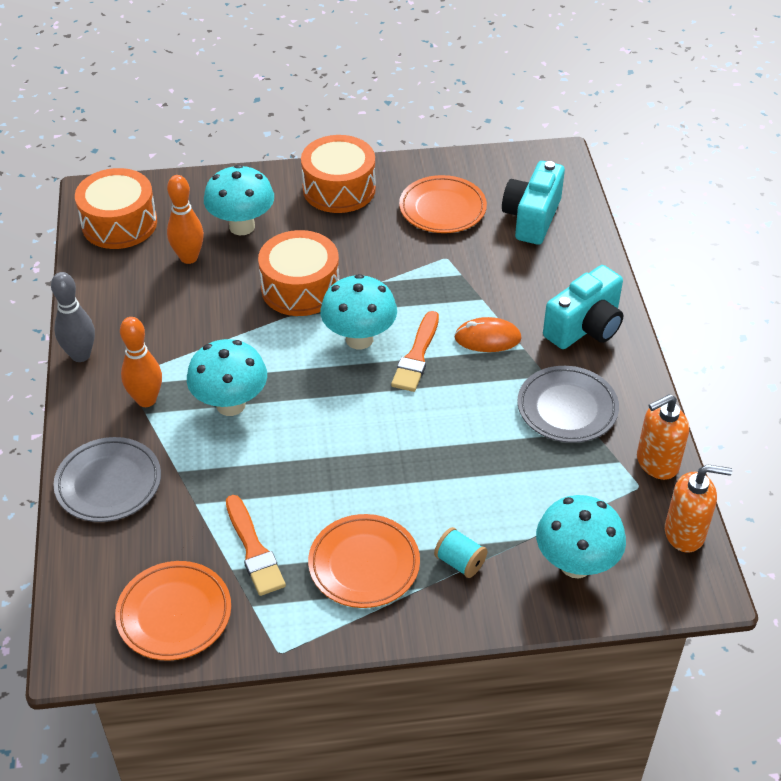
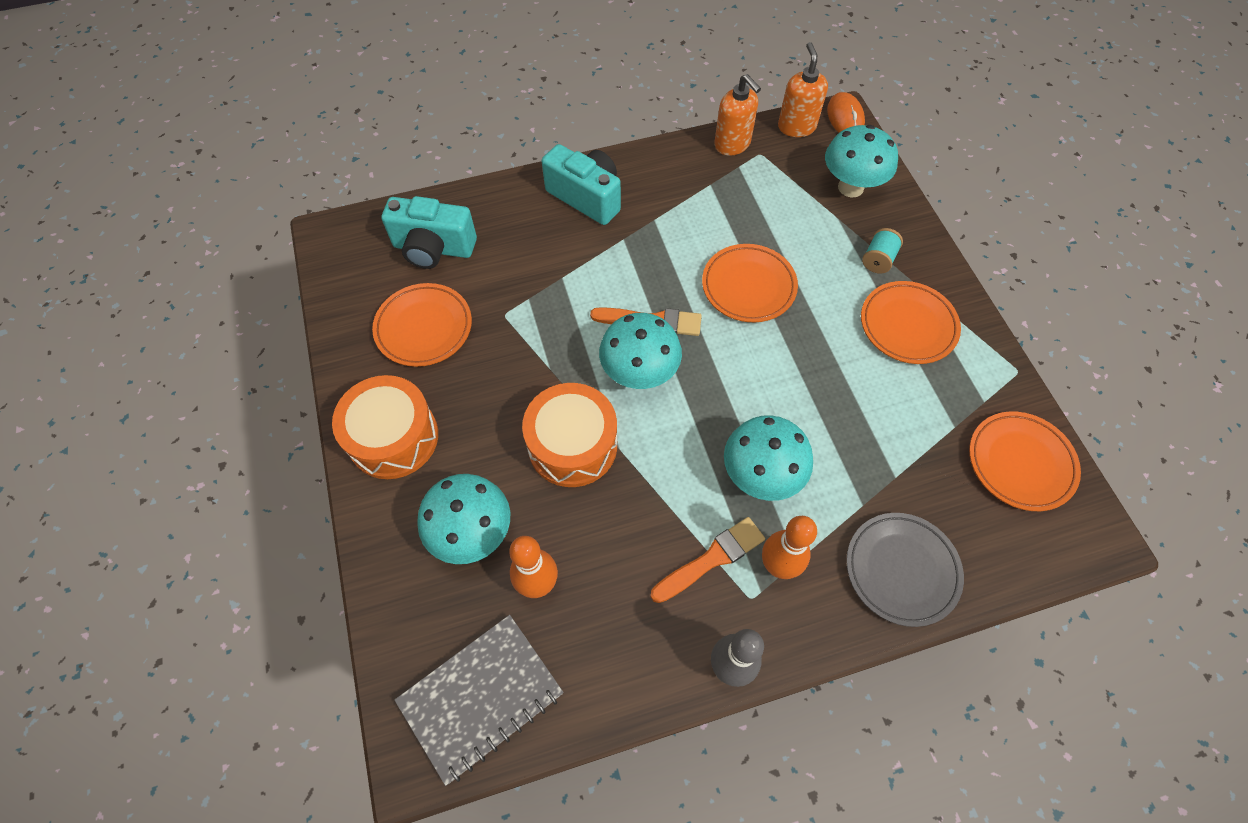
camera: 100 degrees left, 15 degrees up
orange drum [75,168,157,249] -> grey notebook [395,615,564,786]
orange brush [226,495,286,596] -> orange brush moved to [651,517,765,603]
orange mouse [454,317,522,352] -> orange mouse moved to [827,92,865,133]
grey plate [517,366,619,443] -> none
none -> orange plate [702,244,798,322]

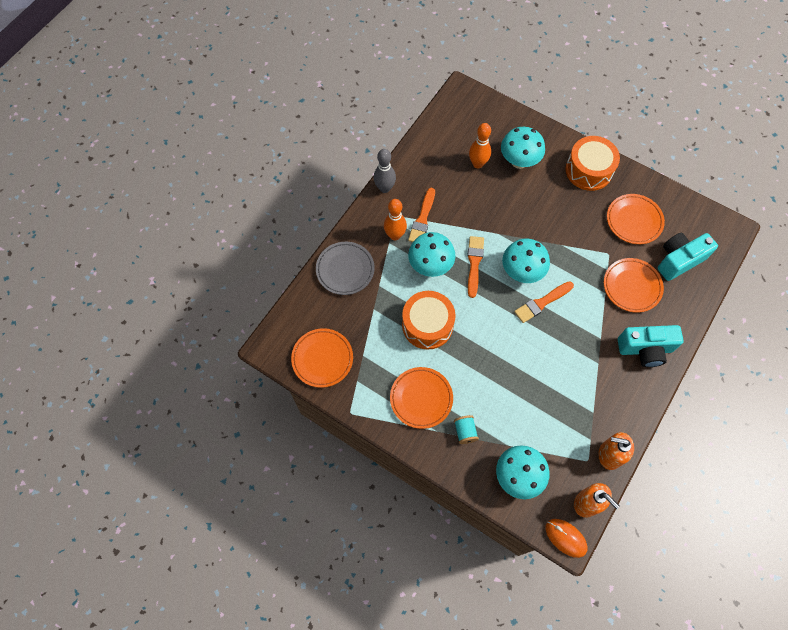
camera: 140 degrees right, 5 degrees up
grey notebook [395,615,564,786] -> none
orange drum [522,383,617,487] -> orange drum moved to [402,291,455,349]
orange plate [702,244,798,322] -> orange plate moved to [604,258,664,313]
none -> orange brush [467,236,484,298]

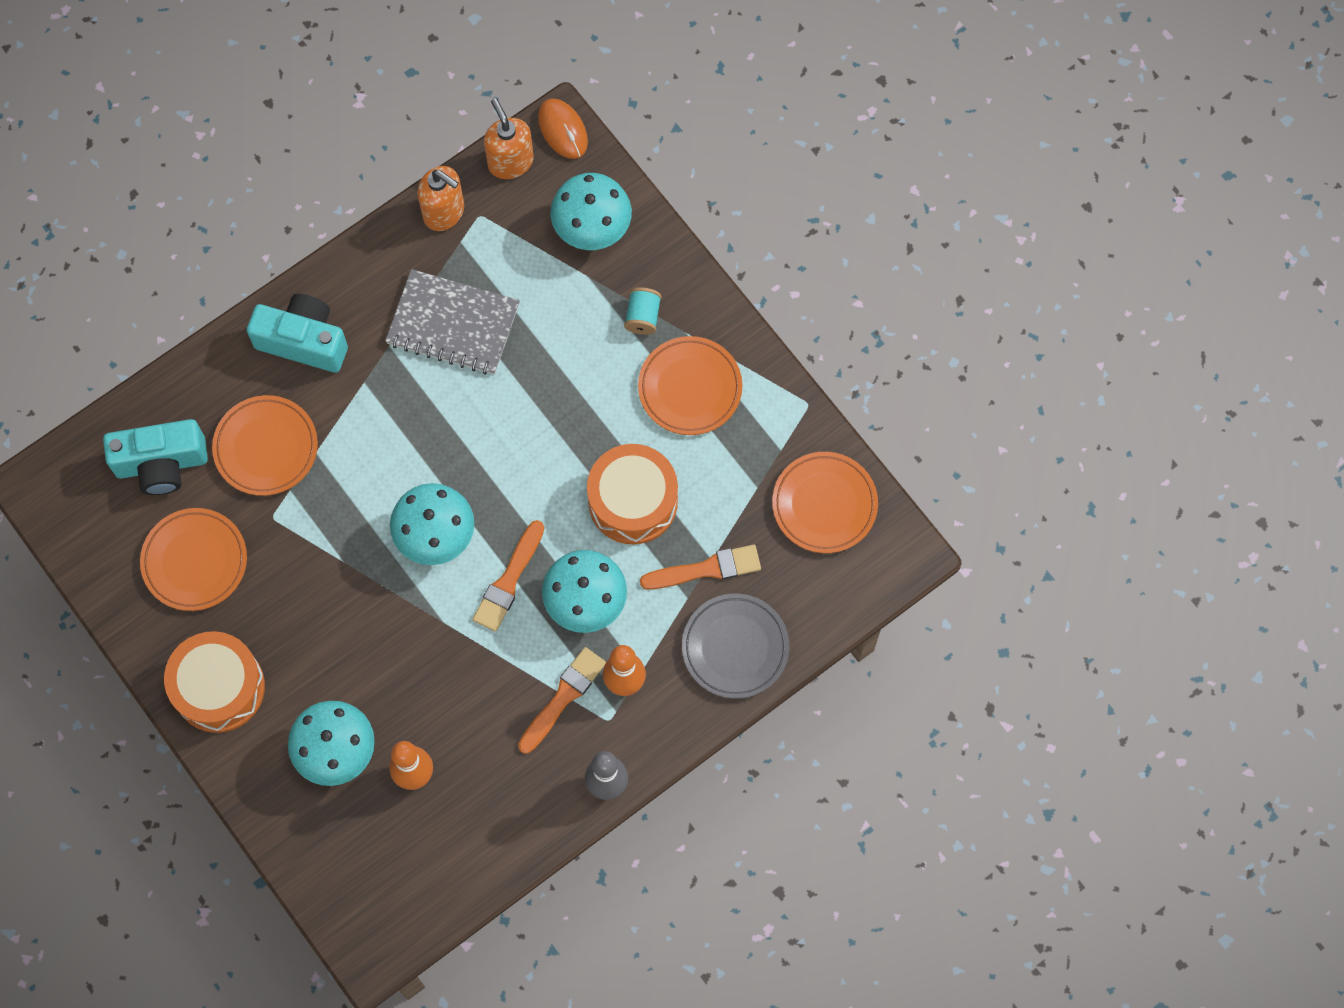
camera: 160 degrees left, 5 degrees up
orange brush [514,281,574,323] -> orange brush moved to [640,545,761,589]
none -> grey notebook [385,269,520,375]

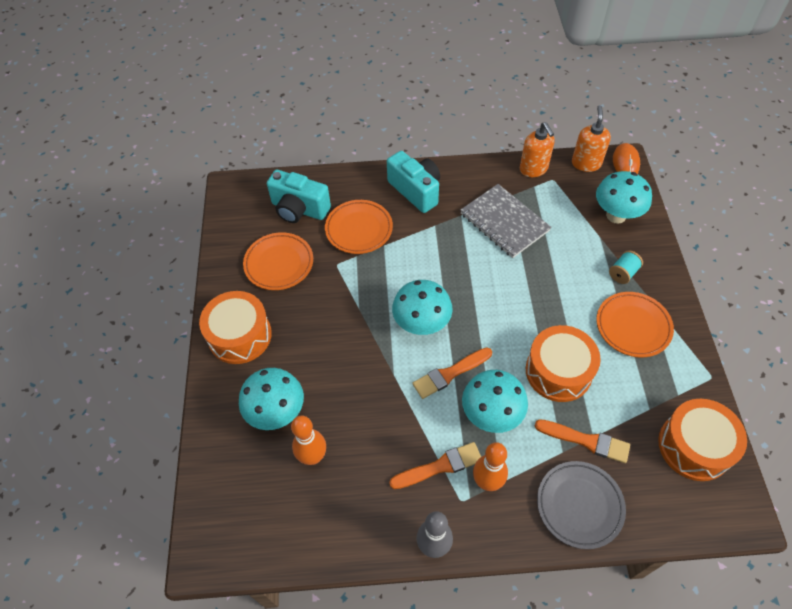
camera: 35 degrees right, 15 degrees down
orange plate [772,452,878,553] -> orange drum [658,399,747,481]

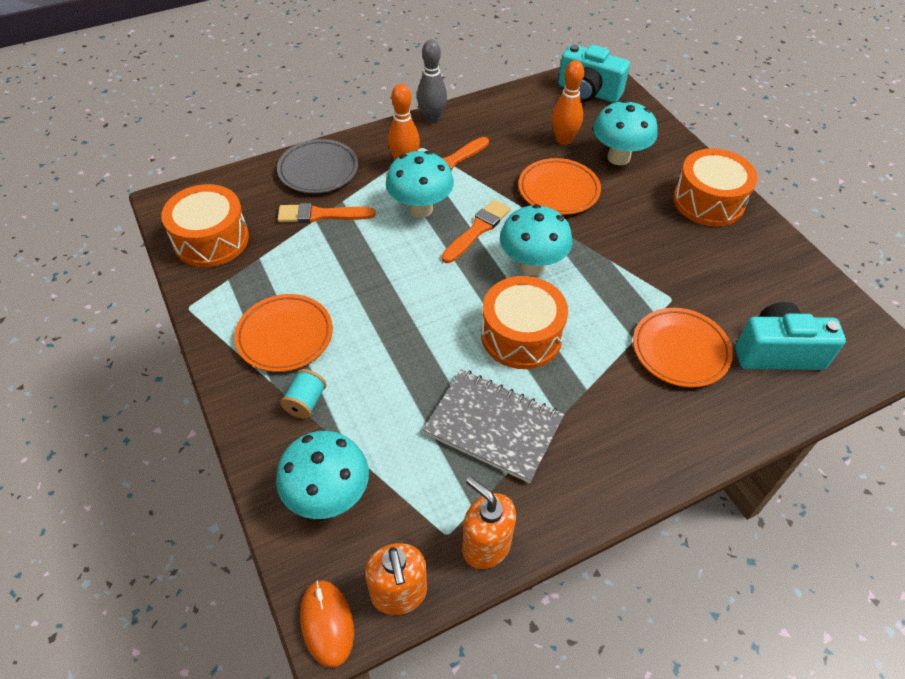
camera: 155 degrees right, 5 degrees down
orange plate [243,232,313,290] -> orange plate moved to [518,158,601,215]
turquoise camera [387,151,440,213] -> turquoise camera moved to [558,44,630,103]
orange drum [526,325,601,402] -> orange drum moved to [481,276,568,369]

